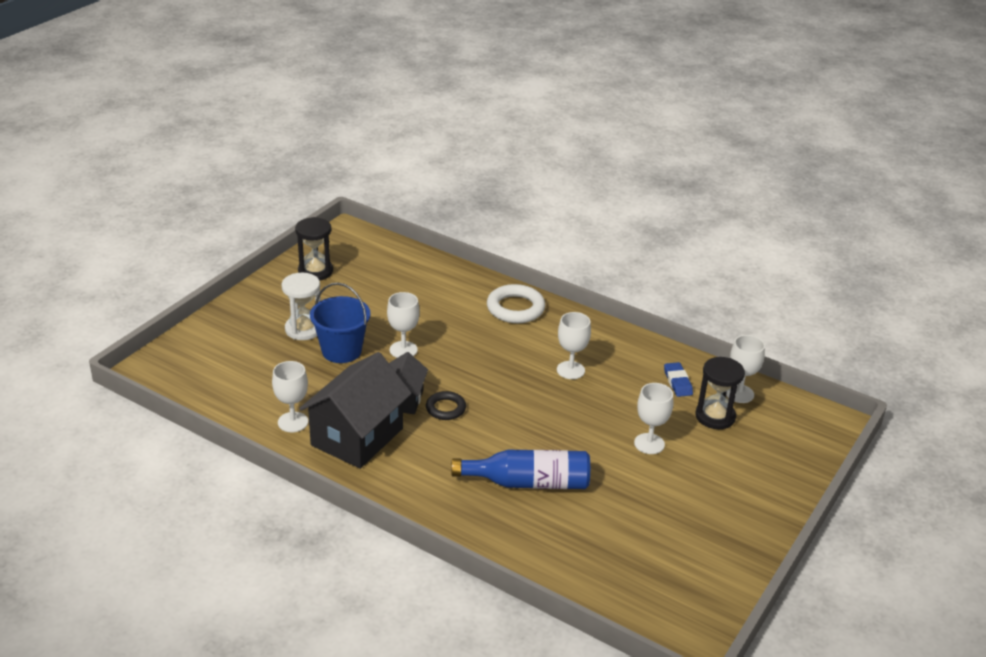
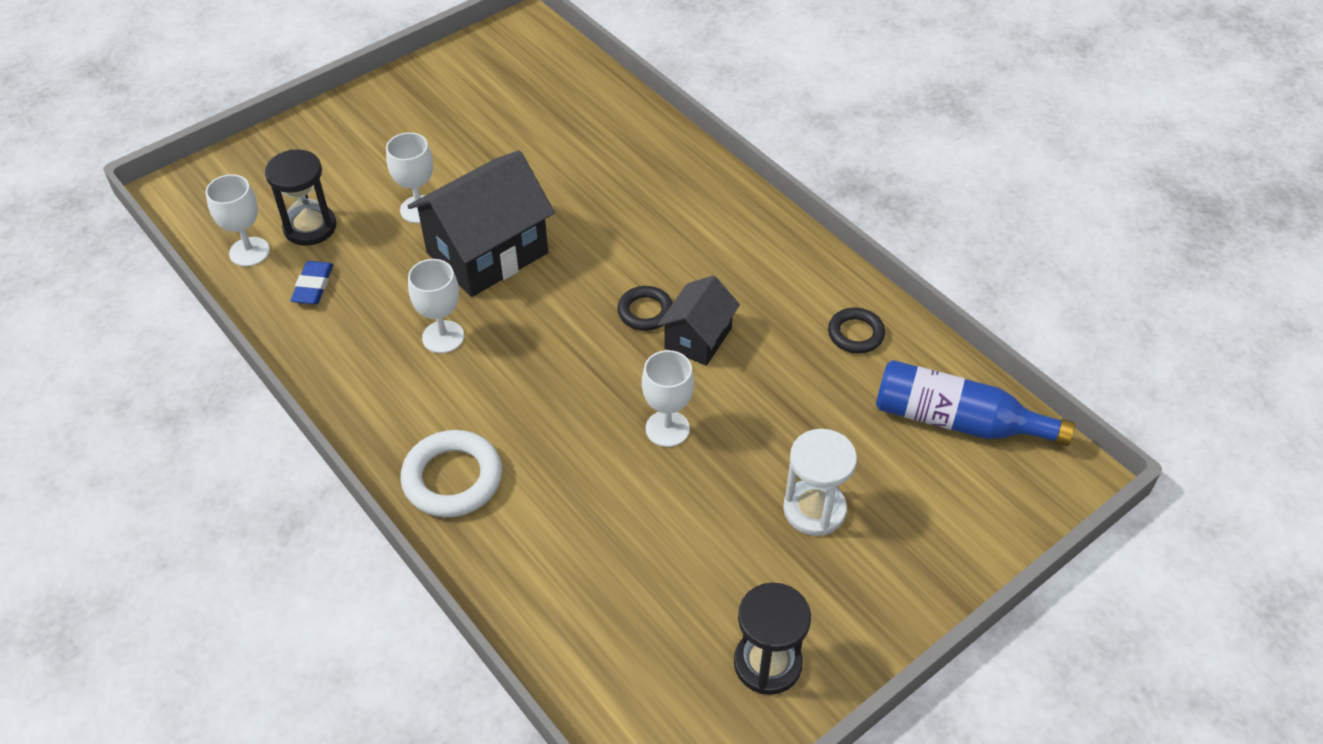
camera: 160 degrees left, 15 degrees up
white goblet [272,361,308,432] -> black ring [828,307,885,354]
black house [299,352,412,469] -> black house moved to [408,150,555,297]
blue bucket [310,283,371,363] -> none
blue bottle [451,450,590,489] -> blue bottle moved to [876,360,1075,446]

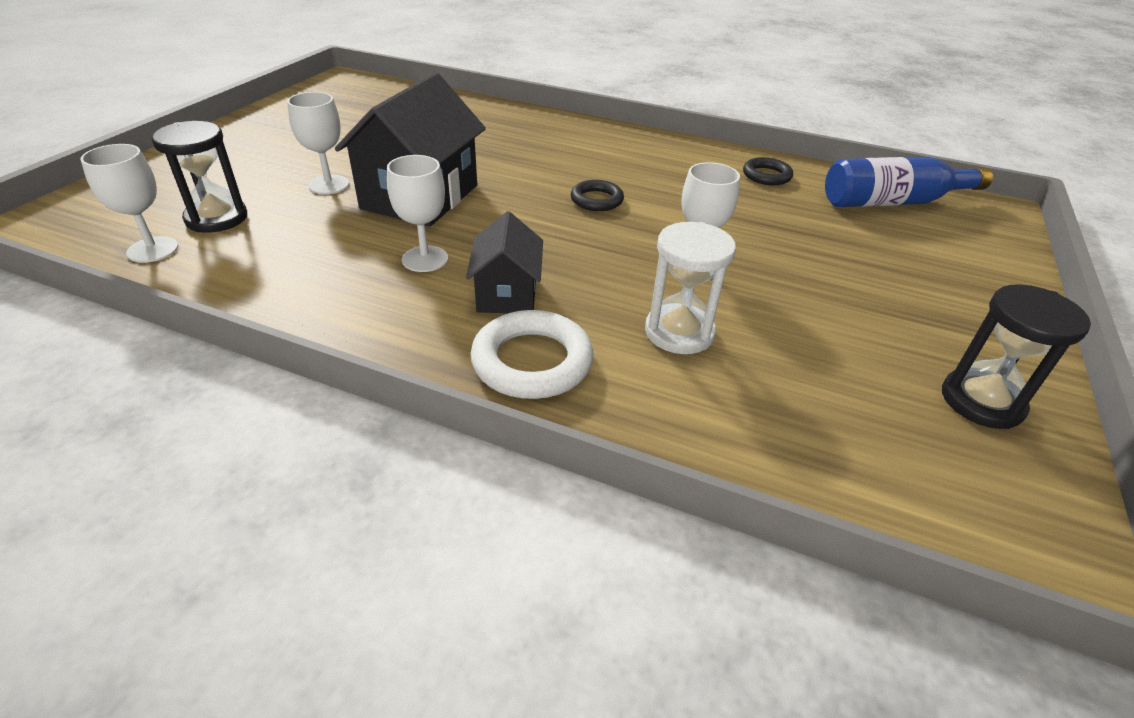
camera: 30 degrees left, 10 degrees down
blue eraser [290,261,333,304] -> none
black house [658,275,740,366] -> black house moved to [466,211,543,313]
white hourglass [783,429,857,536] -> white hourglass moved to [645,222,736,354]

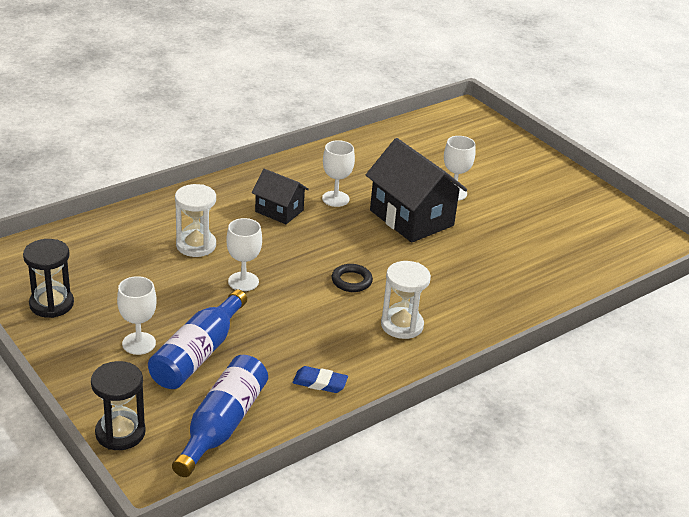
camera: 120 degrees right, 5 degrees down
white goblet [80,144,178,263] -> white goblet moved to [117,276,157,355]
black hourglass [151,121,247,233] -> black hourglass moved to [91,361,146,450]
white ring [470,310,593,399] -> none
black ring [743,157,793,185] -> blue eraser [293,366,348,393]
none -> blue bottle [148,289,247,389]
none -> white hourglass [381,261,431,339]

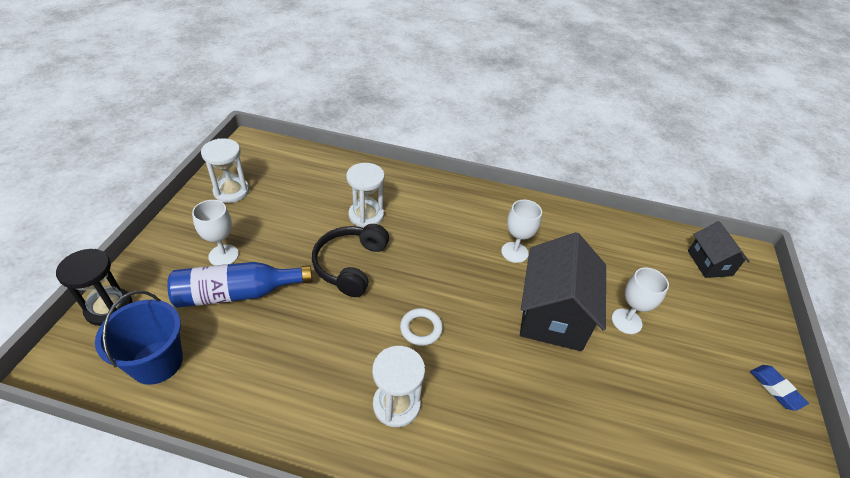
camera: 50 degrees right, 10 degrees up
black hourglass [23,239,74,318] -> white hourglass [201,138,249,203]
blue bottle [172,355,268,477] -> blue bucket [95,291,183,385]
white goblet [226,218,262,291] -> black headphones [312,224,389,297]
black house [252,169,309,224] -> black house moved to [688,221,750,278]
blue eraser [293,366,348,393] -> blue eraser moved to [750,365,809,411]
black ring [331,264,373,292] -> white ring [400,308,443,346]

